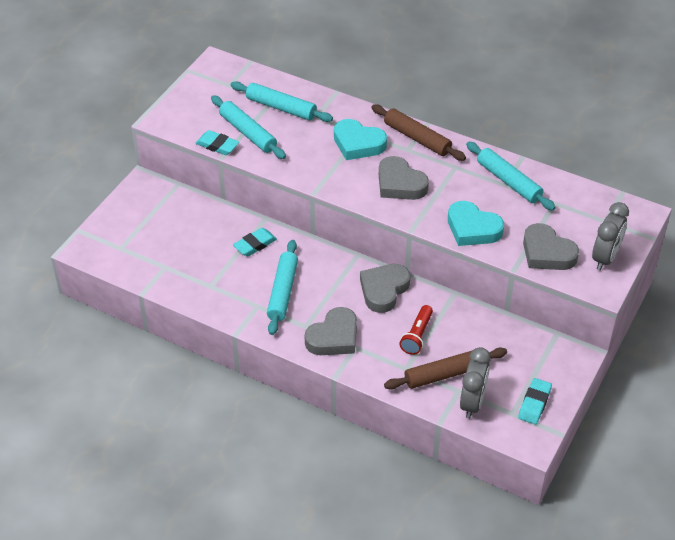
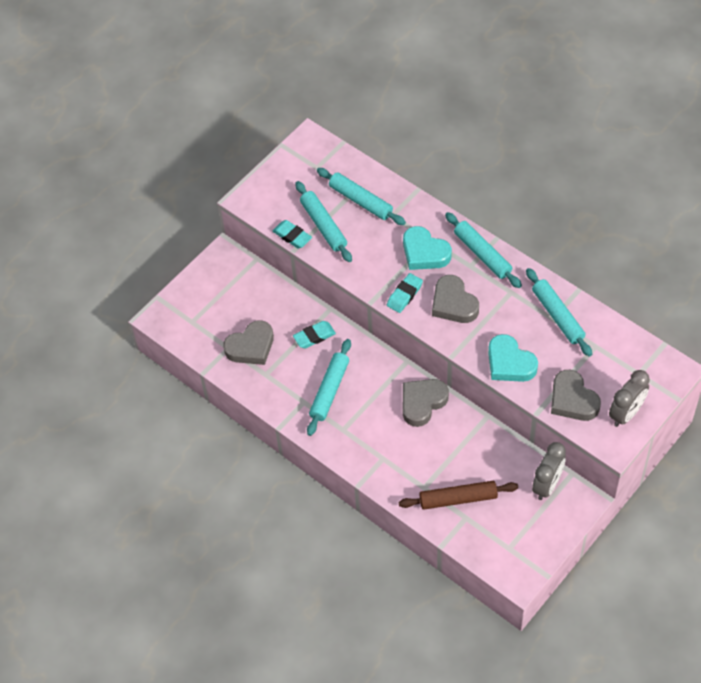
camera: 15 degrees right, 10 degrees up
grey heart [304,307,357,355] -> grey heart moved to [223,320,274,365]
brown rolling pin [371,104,466,161] -> turquoise rolling pin [445,212,522,288]
red flashlight [399,305,433,355] -> none
grey clock [460,347,491,419] -> grey clock moved to [532,442,566,500]
turquoise eraser [518,378,552,424] -> turquoise eraser moved to [387,273,423,313]

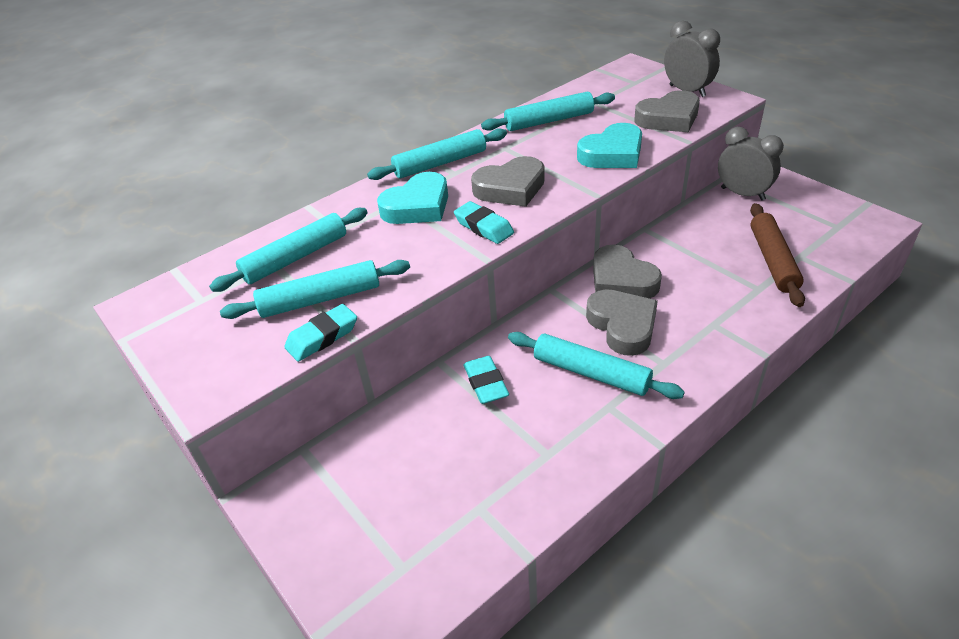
camera: 80 degrees left, 15 degrees down
grey heart [223,320,274,365] -> grey heart moved to [586,289,658,356]

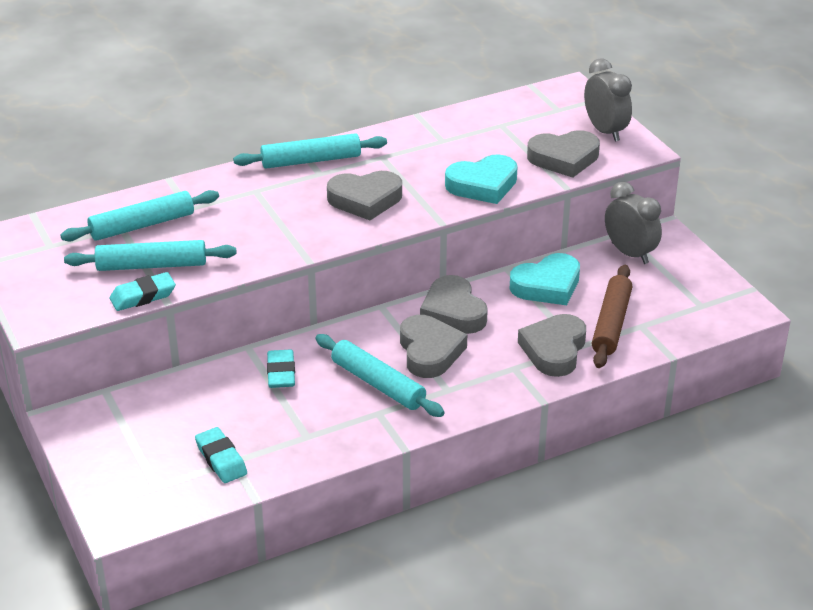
camera: 10 degrees right, 5 degrees down
turquoise heart [377,172,448,224] -> turquoise heart moved to [510,253,580,305]
turquoise eraser [454,201,514,244] -> turquoise eraser moved to [195,427,247,483]
turquoise rolling pin [481,92,615,131] -> none
none -> grey heart [518,314,586,377]

